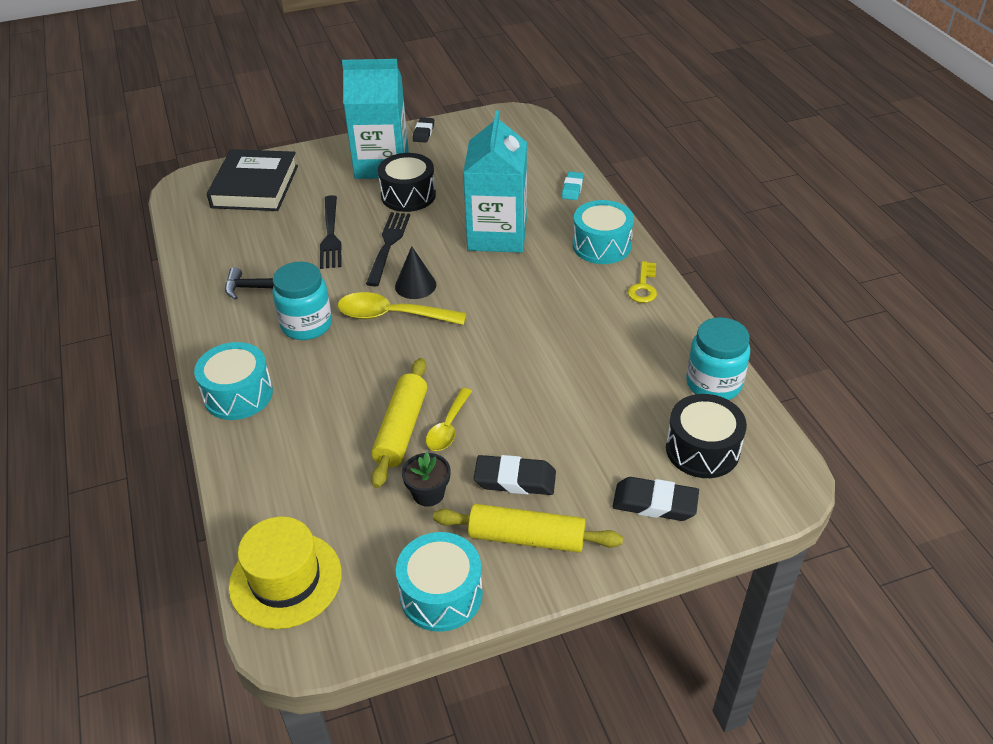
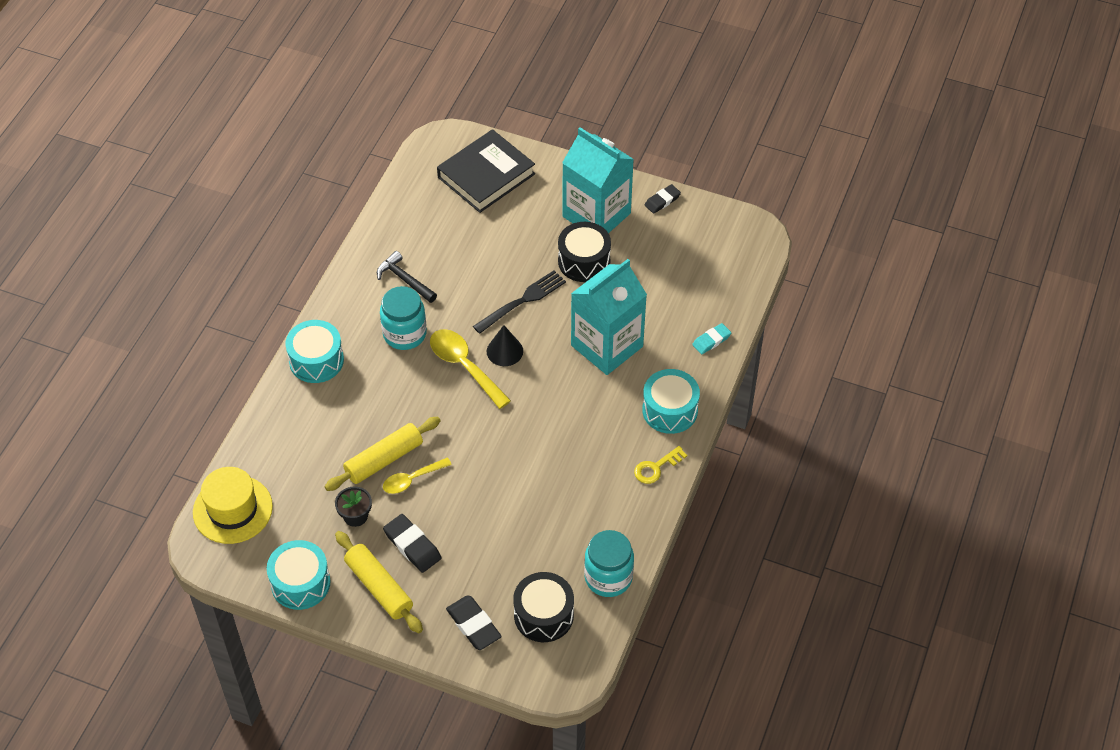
camera: 40 degrees right, 10 degrees up
black fork [320,195,341,269] -> none

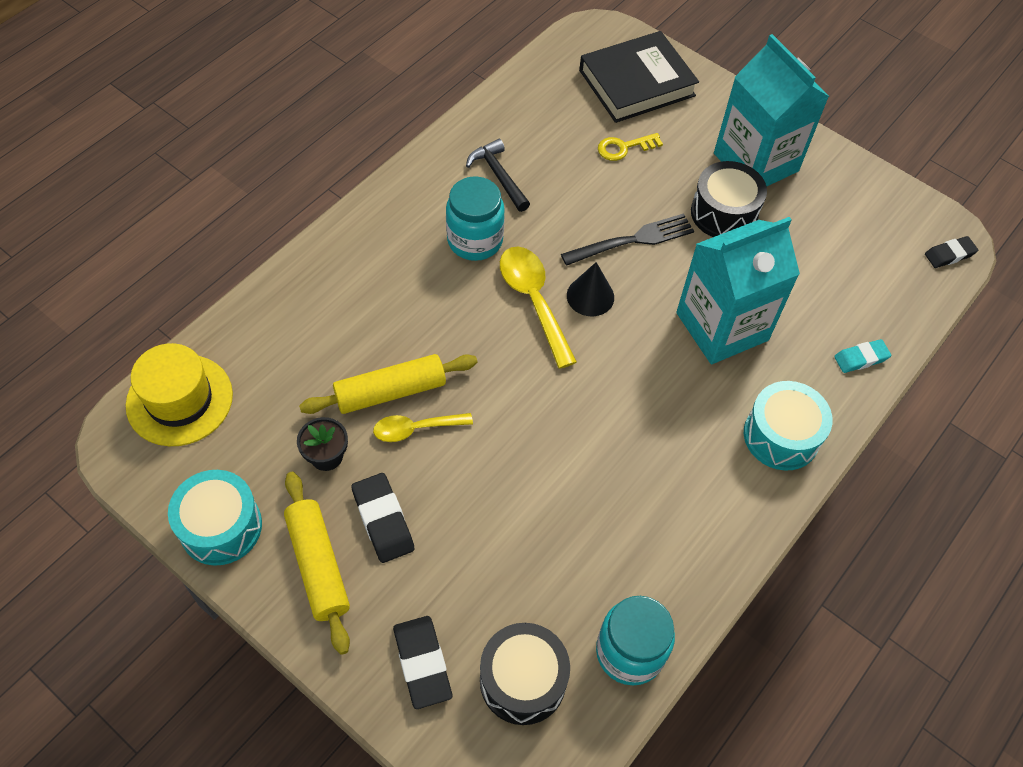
camera: 15 degrees right, 5 degrees up
turquoise drum [285,320,344,383] -> none
yellow key [634,446,687,484] -> yellow key moved to [598,133,663,161]
black eraser [645,184,681,214] -> black eraser moved to [925,236,978,268]

